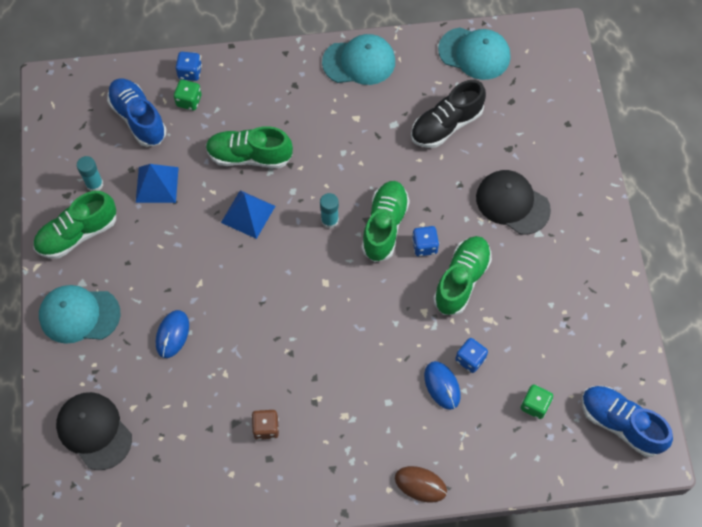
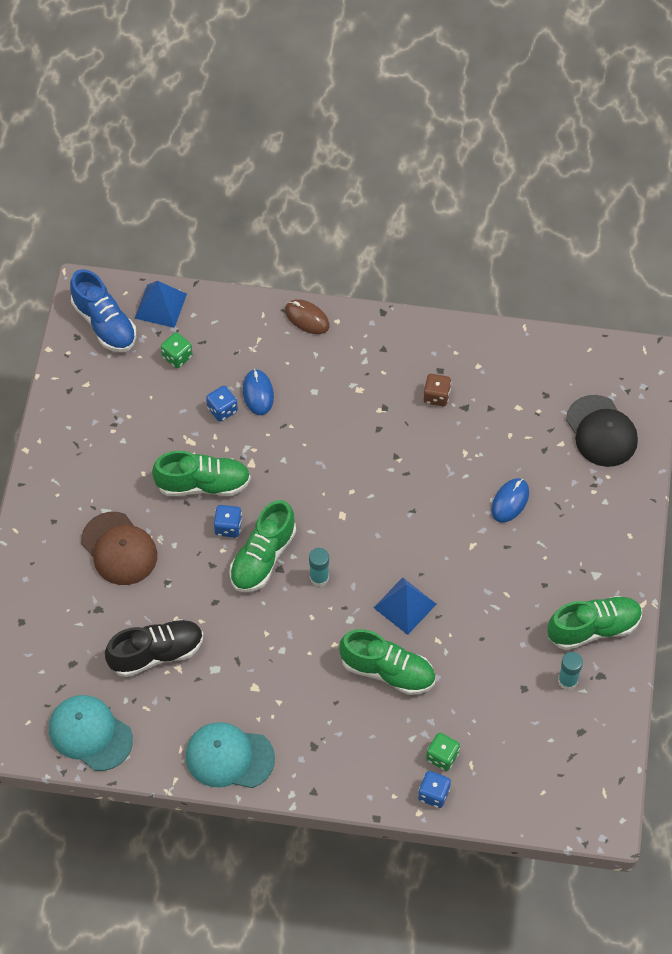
camera: 165 degrees left, 5 degrees down
turquoise cap [39,285,120,344] -> none
blue shoe [107,78,167,147] -> none
blue pyramid [136,164,179,203] -> blue pyramid moved to [134,281,187,328]
green shoe [433,236,492,315] -> green shoe turned 135 degrees counterclockwise [152,451,251,496]
black cap [476,170,551,235] -> brown cap [81,512,157,585]

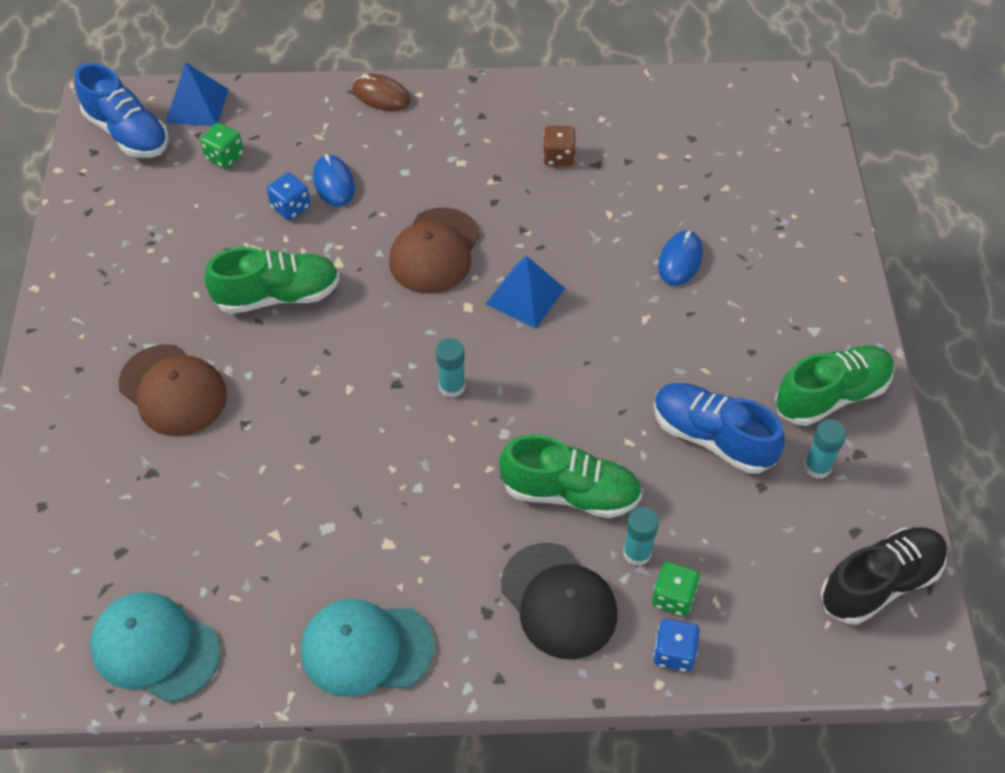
camera: 10 degrees left, 5 degrees down
black shoe [105,619,203,677] -> black shoe moved to [821,527,948,625]
blue dice [214,505,242,538] -> none
green shoe [229,500,296,592] -> none
blue pyramid [374,577,436,635] -> blue pyramid moved to [486,256,565,329]
black cap [566,395,638,467] -> black cap moved to [501,543,617,659]
none -> brown cap [389,208,480,294]
none -> turquoise glue stick [623,507,659,566]
none -> blue shoe [654,383,785,474]

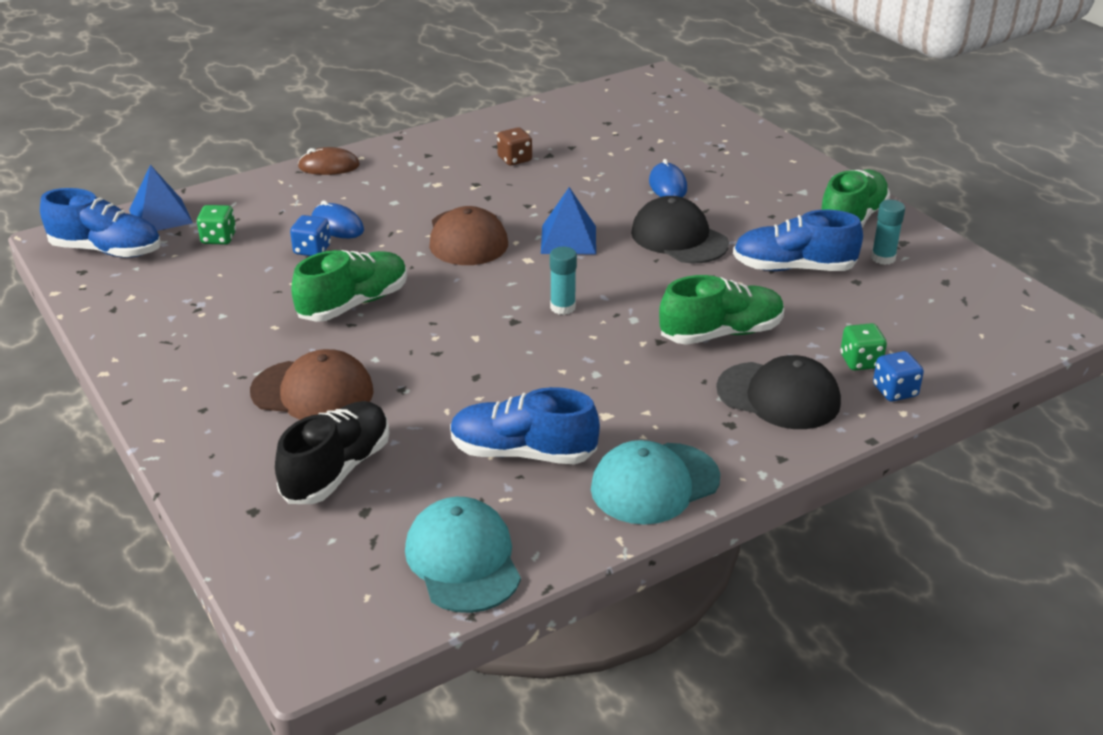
camera: 30 degrees left, 20 degrees down
turquoise cap [90,592,220,702] -> turquoise cap turned 75 degrees clockwise [405,497,521,613]
turquoise glue stick [623,507,659,566] -> none
black shoe [821,527,948,625] -> black shoe moved to [275,401,390,504]
none -> blue shoe [450,387,600,465]
none -> black cap [631,196,729,263]

